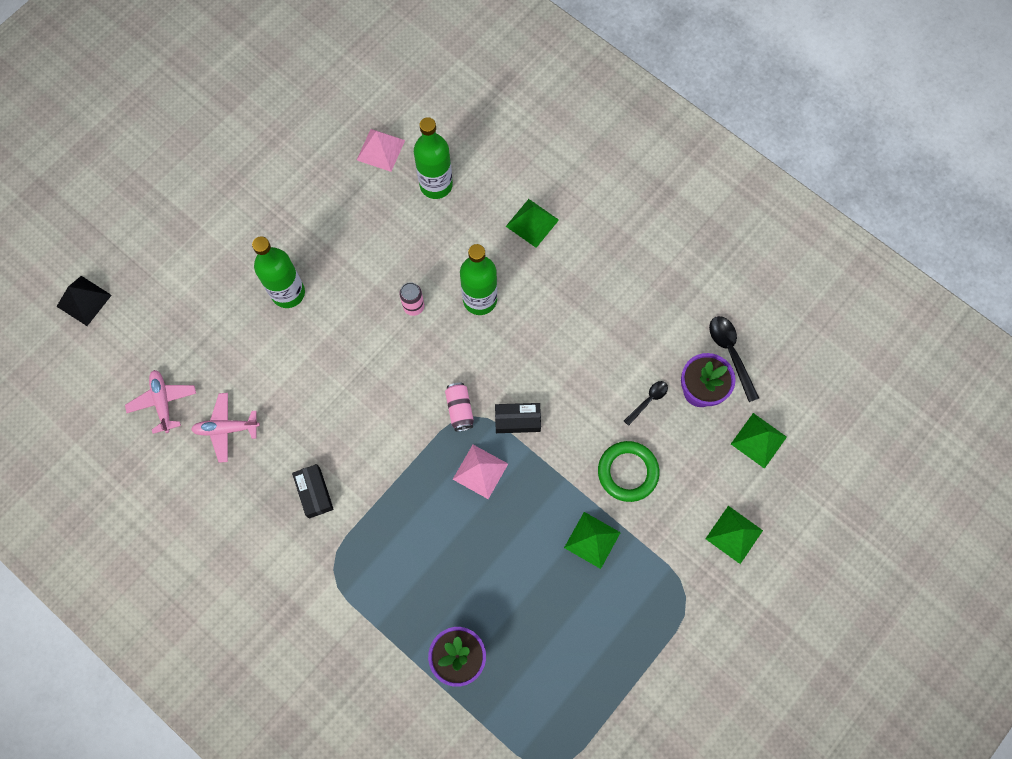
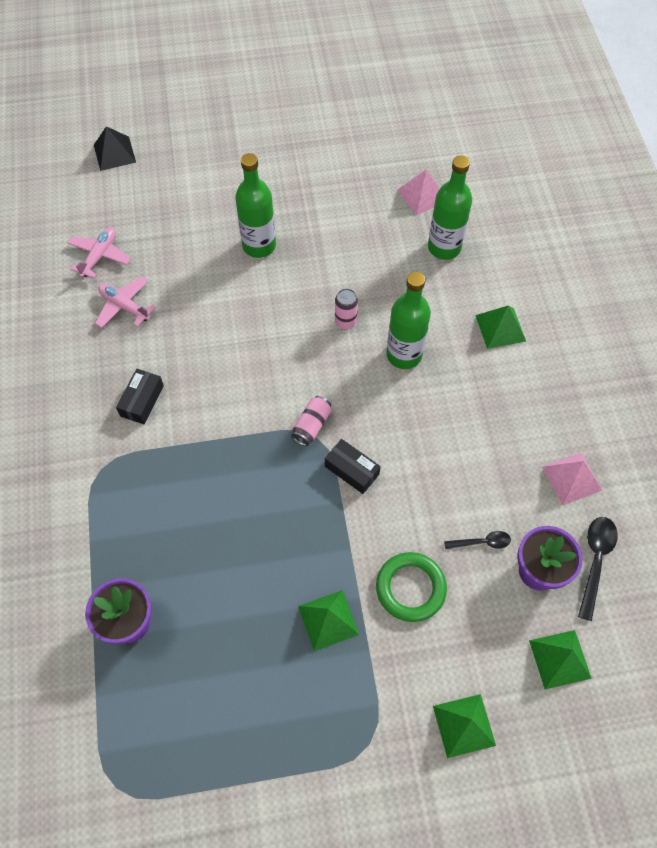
camera: 40 degrees right, 10 degrees down
pink pyramid [453,445,508,499] -> pink pyramid moved to [542,453,602,505]

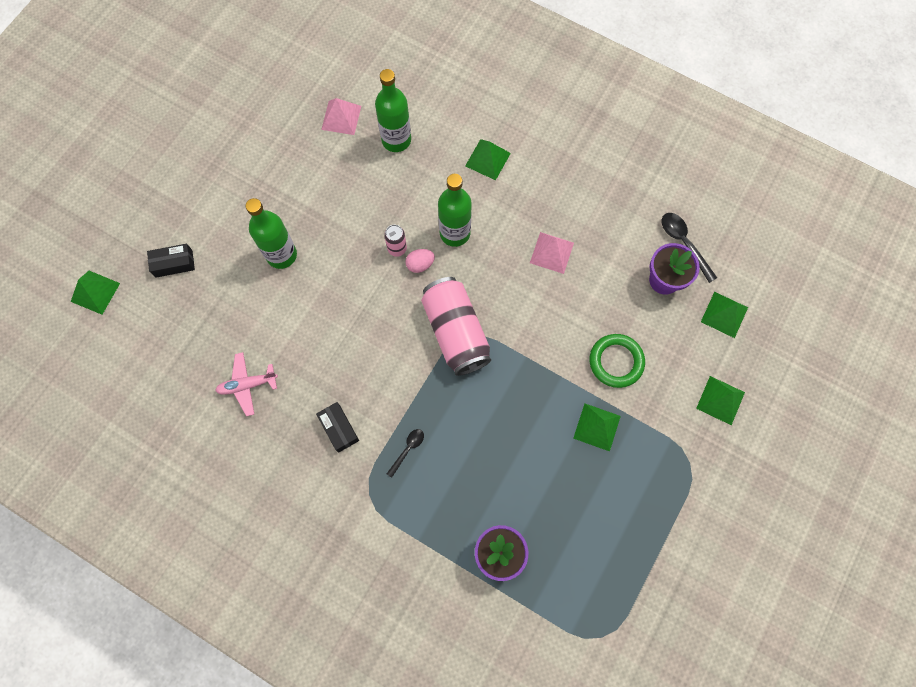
camera: 50 degrees left, 10 degrees up
pink plane [68,227,131,278] -> none
black pyramid [94,126,136,171] -> green pyramid [71,271,120,315]
pink can [291,396,332,446] -> pink can [421,277,491,376], size x2.19
black box [325,439,381,494] -> black box moved to [147,244,195,278]
black spoon [444,531,511,549] -> black spoon moved to [387,429,424,478]
pink pyramid [542,453,602,505] -> pink pyramid moved to [530,232,574,274]
none -> pink egg [406,249,435,273]

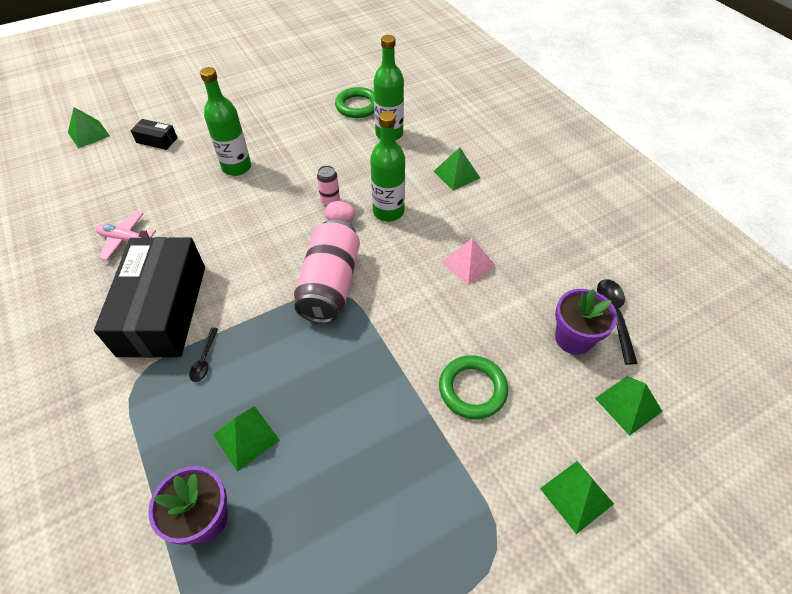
camera: 30 degrees right, 20 degrees down
black box [316,402,359,453] -> black box [94,237,205,358], size x2.42
pink pyramid [321,98,361,135] -> green ring [335,87,374,118]
black spoon [387,429,424,478] -> black spoon turned 120 degrees clockwise [189,328,218,382]
green pyramid [573,404,621,451] -> green pyramid moved to [213,406,280,472]

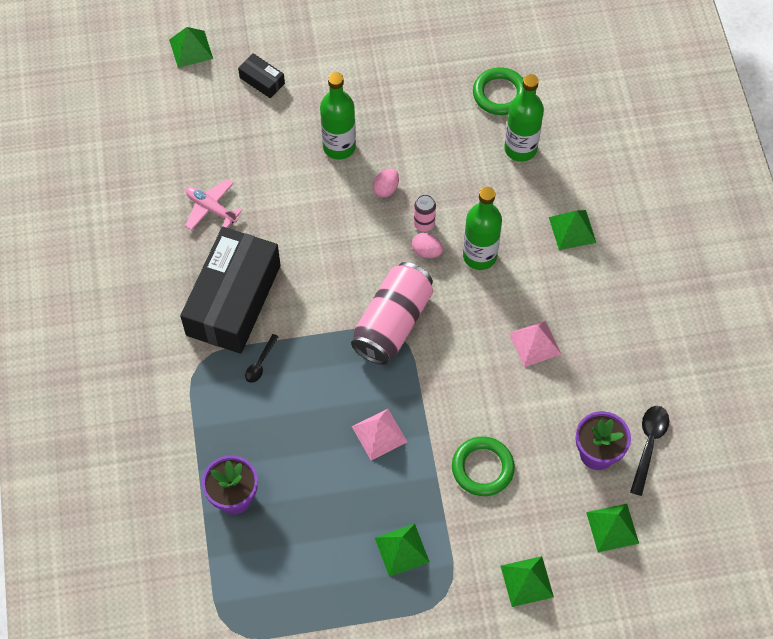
camera: 20 degrees right, 10 degrees up
green pyramid [213,406,280,472] -> green pyramid moved to [375,524,430,577]
none -> pink pyramid [352,409,407,461]
none -> pink egg [372,168,399,198]

